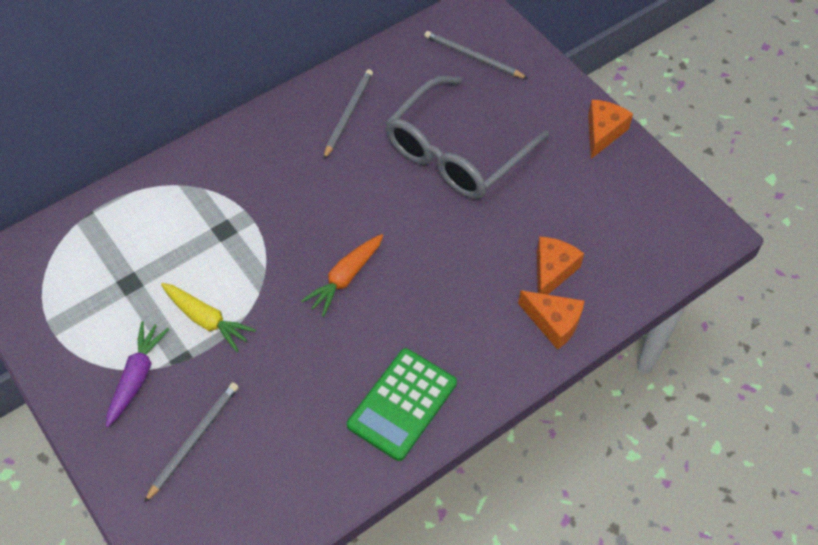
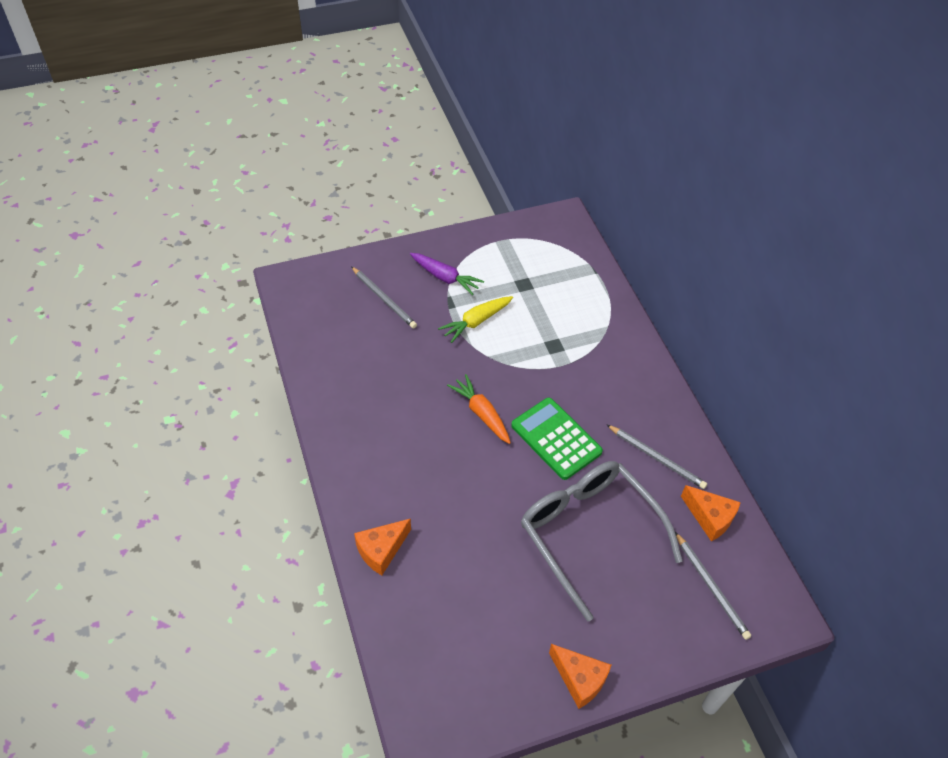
camera: 105 degrees right, 5 degrees down
green calculator [347,348,457,461] -> green calculator moved to [511,398,603,480]
grey pencil [424,31,528,79] -> grey pencil turned 105 degrees clockwise [675,532,751,640]
orange cheese [537,236,584,295] -> orange cheese moved to [681,485,741,542]

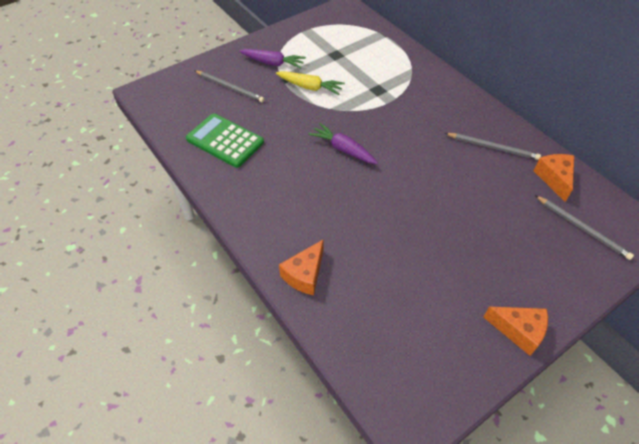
camera: 15 degrees left, 0 degrees up
yellow carrot [438,296,513,343] -> yellow carrot turned 105 degrees counterclockwise [276,71,345,95]
orange carrot [447,374,511,444] -> purple carrot [308,123,378,164]
green calculator [511,398,603,480] -> green calculator moved to [186,113,264,168]
grey glasses [521,461,683,622] -> none
orange cheese [681,485,741,542] -> orange cheese turned 120 degrees counterclockwise [533,154,574,202]

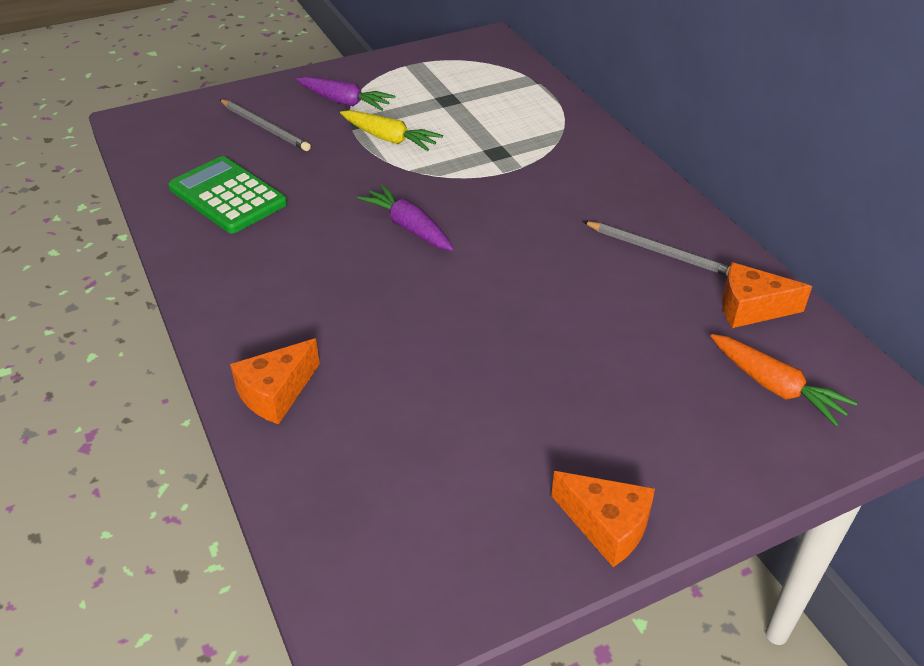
camera: 10 degrees right, 10 degrees down
orange cheese [533,154,574,202] -> orange cheese turned 90 degrees counterclockwise [722,262,812,328]
grey pencil [535,195,634,260] -> orange carrot [710,334,858,427]

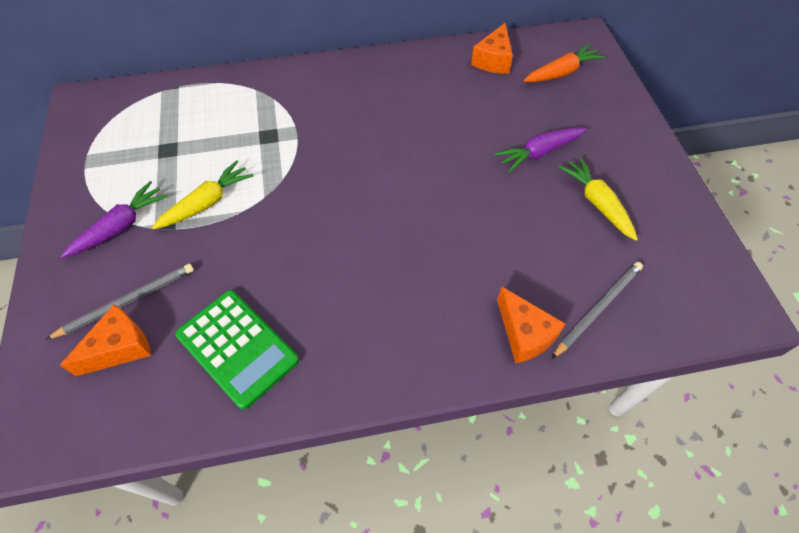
camera: 75 degrees left, 15 degrees up
green calculator [168,156,287,233] -> green calculator turned 105 degrees counterclockwise [175,290,299,410]
purple carrot [357,184,454,251] -> purple carrot moved to [494,127,587,173]
orange cheese [551,471,655,567] -> orange cheese moved to [60,305,151,376]
grey pencil [583,221,730,276] -> grey pencil moved to [551,262,643,359]
none -> yellow carrot [558,157,638,241]

